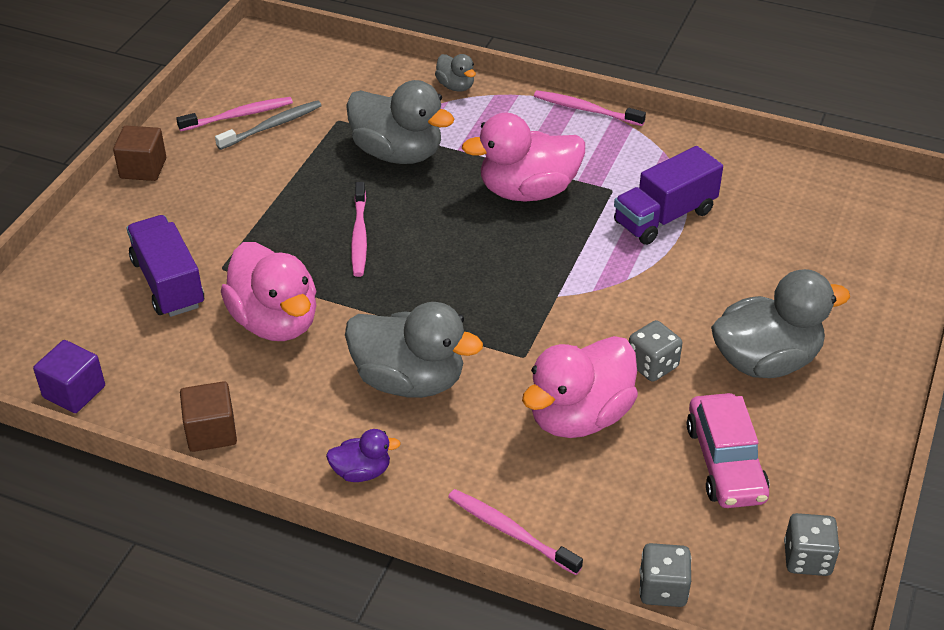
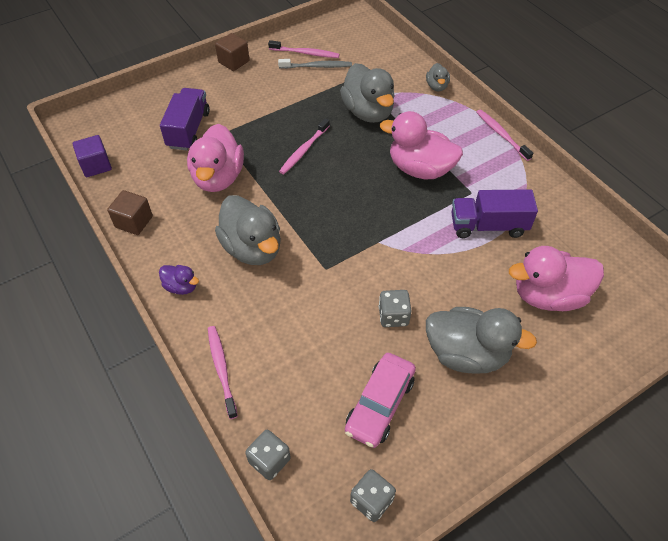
camera: 35 degrees right, 10 degrees up
pink duck [522,336,638,438] -> pink duck moved to [509,246,604,311]

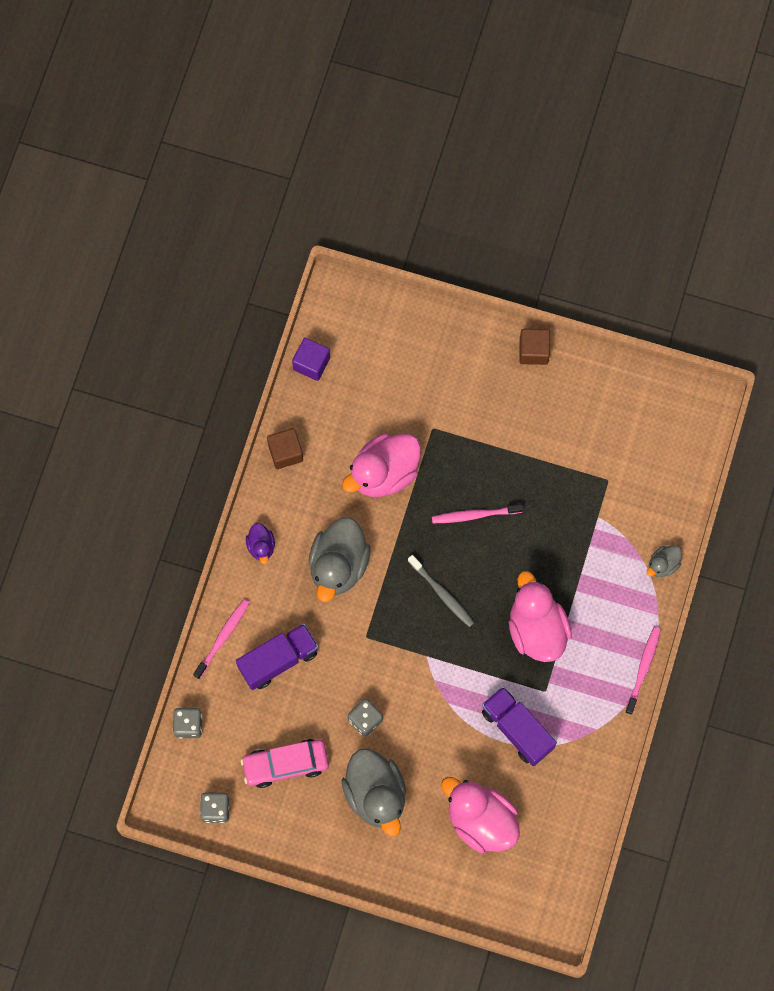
camera: 50 degrees right, 20 degrees up
purple truck [160,88,210,151] -> purple truck moved to [236,623,319,690]
pink toothbrush [268,40,340,58] -> none
grey toothbrush [278,59,352,69] -> grey toothbrush moved to [408,555,475,627]
grey duck [340,63,395,123] -> none

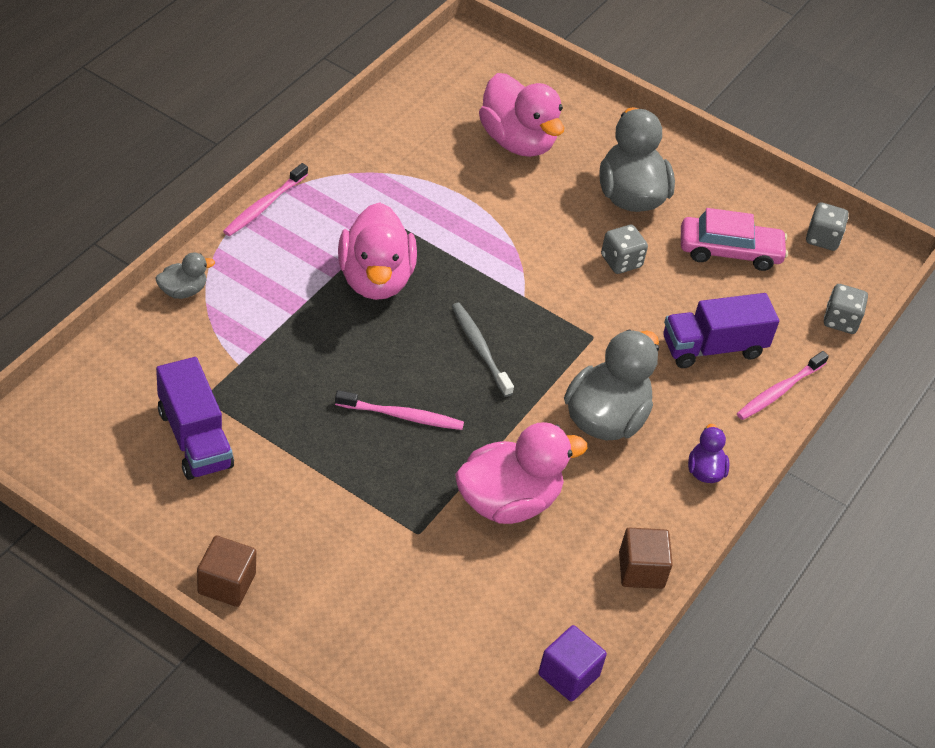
camera: 170 degrees left, 25 degrees down
purple truck [482,687,557,766] -> purple truck moved to [156,357,234,480]

